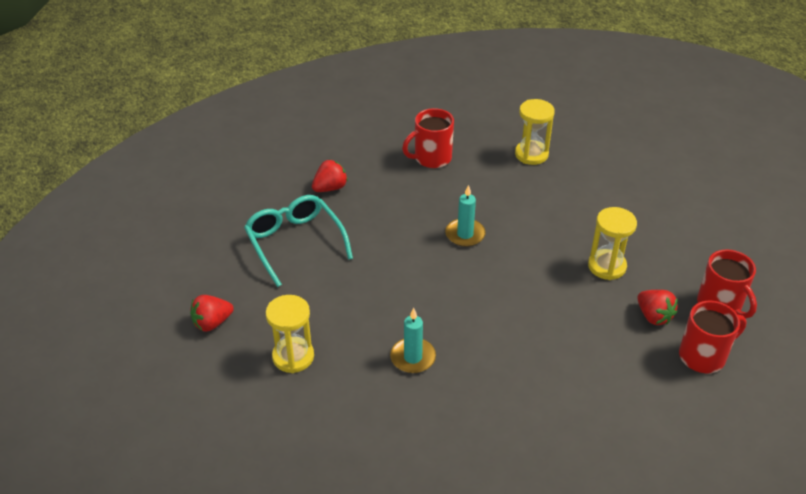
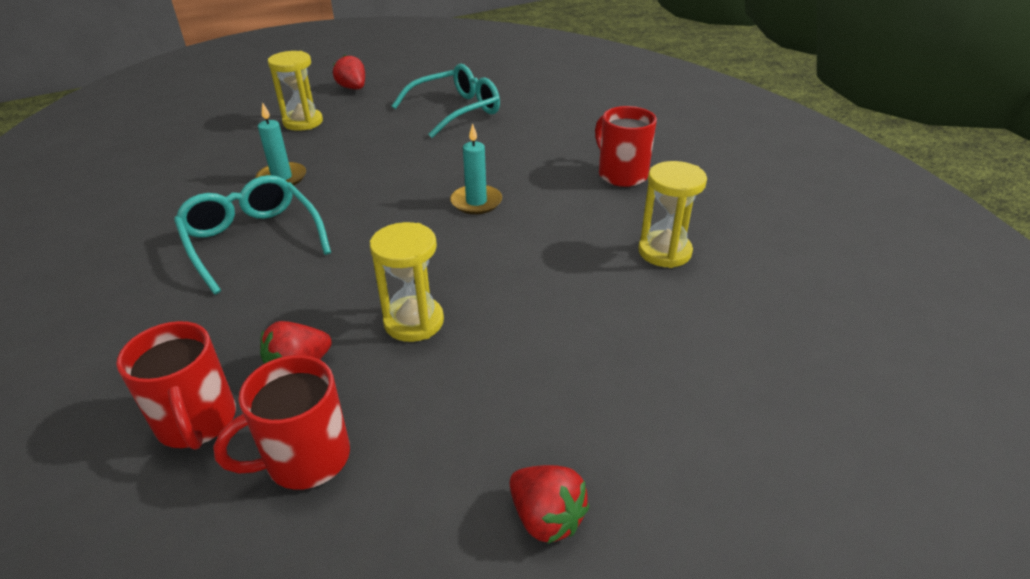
camera: 85 degrees right, 5 degrees down
red strawberry [312,160,348,192] -> red strawberry moved to [510,465,589,544]
none -> turquoise glasses [174,175,331,294]

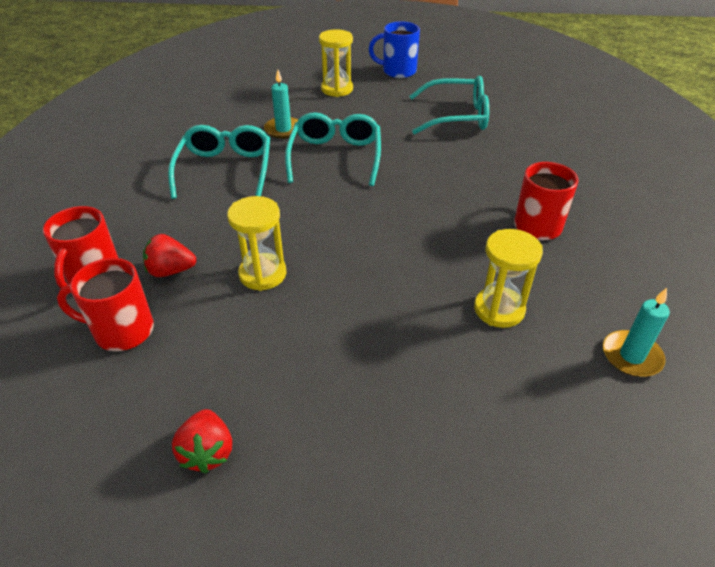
camera: 35 degrees right, 5 degrees up
red strawberry [333,55,365,89] -> blue mug [369,21,420,78]
turquoise candle [450,123,502,214] -> turquoise candle moved to [603,288,670,377]
none -> turquoise glasses [285,112,381,186]

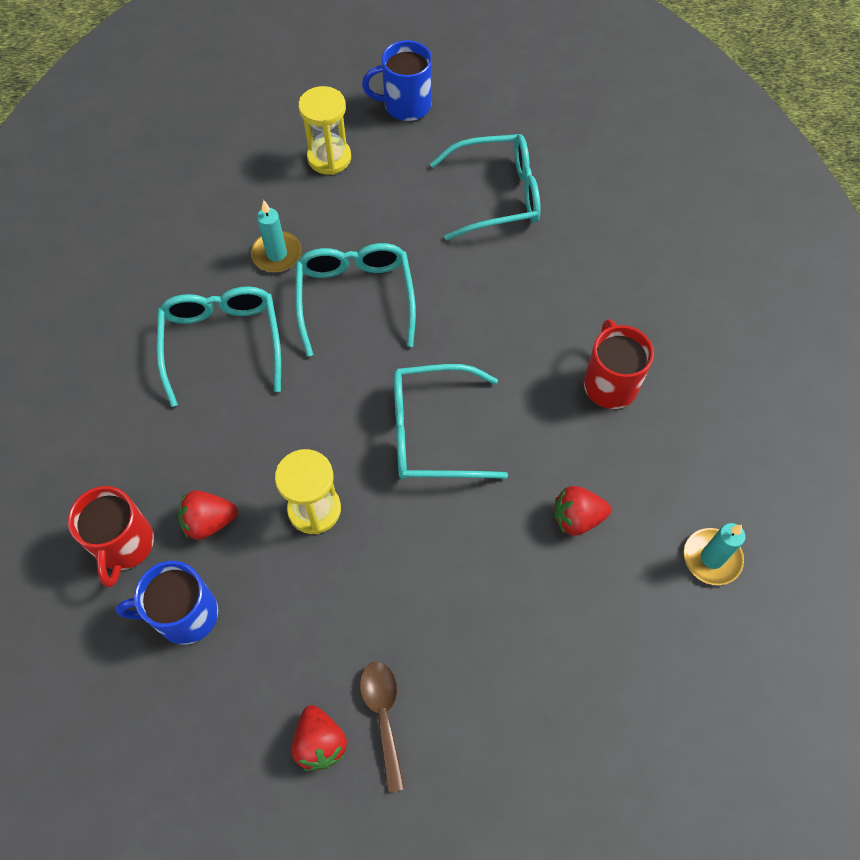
camera: 10 degrees left, 20 degrees up
red mug [57,258,154,351] -> blue mug [116,561,218,645]
yellow hourglass [474,229,543,328] -> red strawberry [555,486,611,536]
none -> brown spoon [360,662,405,793]
none -> turquoise glasses [393,364,508,480]

